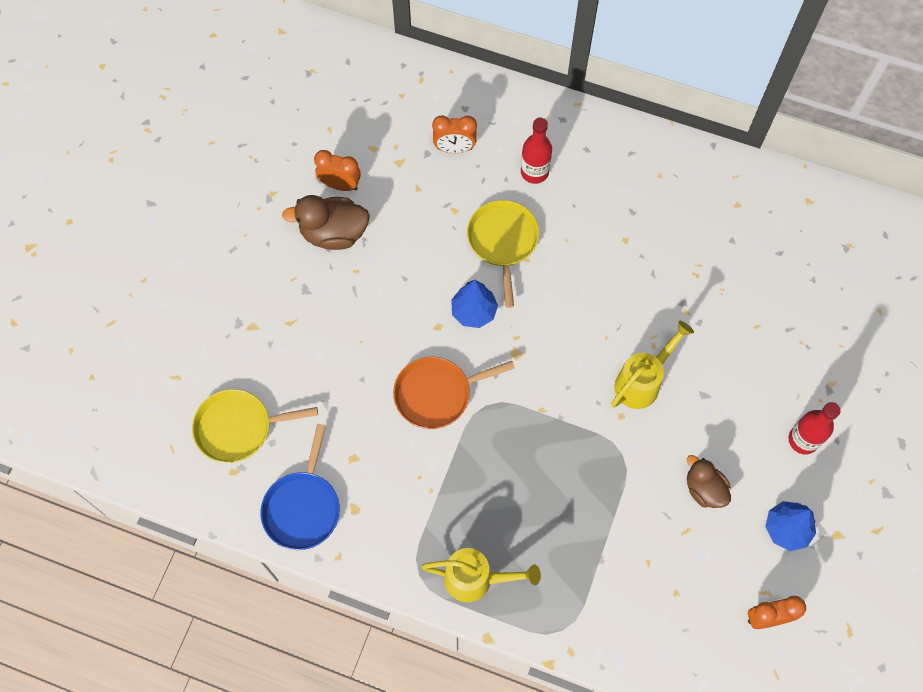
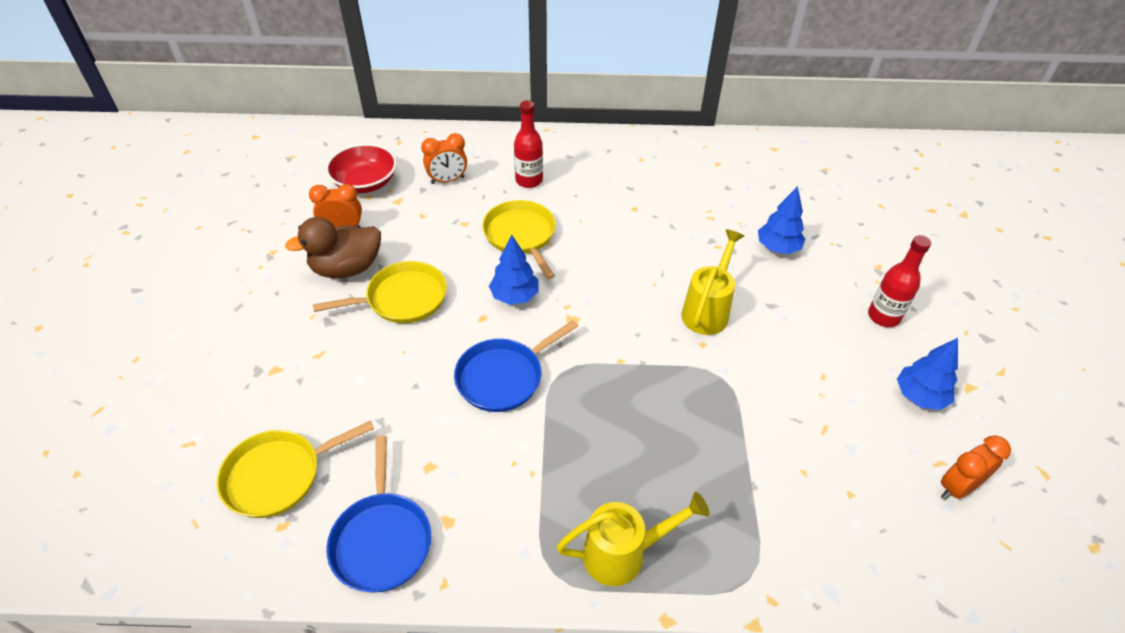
camera: 20 degrees left, 20 degrees down
orange pan [393,356,515,429] -> blue pan [454,320,578,412]
brown duck [687,455,731,508] -> none
none -> yellow pan [313,261,447,323]
none -> red bowl [326,144,397,193]
none -> blue tree [758,186,806,254]

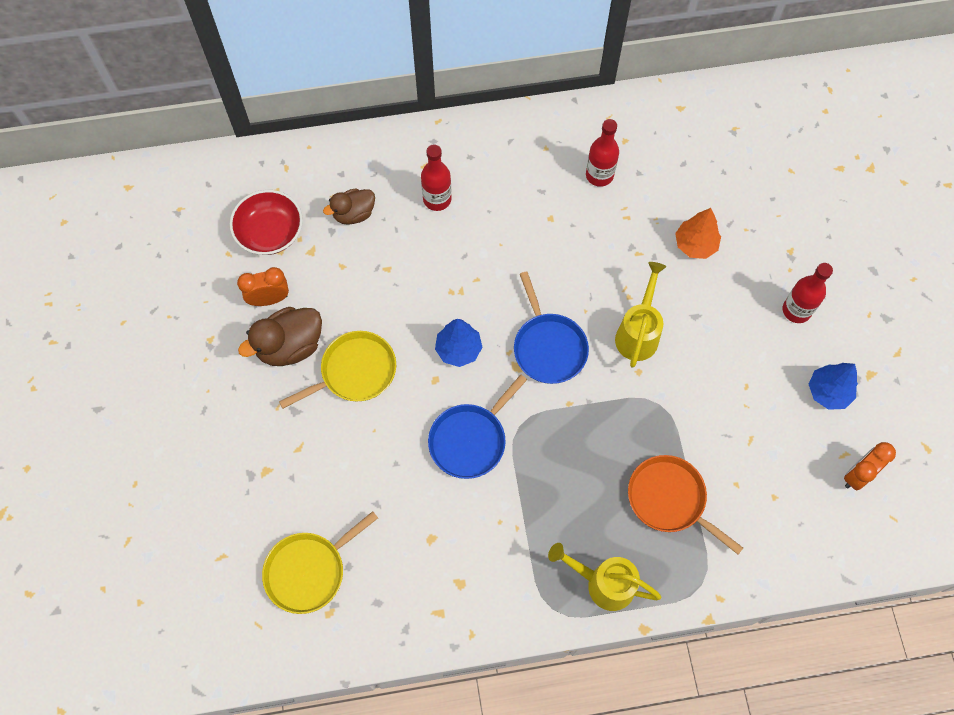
camera: 10 degrees left, 20 degrees up
blue pan [327,435,431,593] -> blue pan moved to [514,271,589,384]
orange clock [421,133,467,184] -> brown duck [323,188,375,225]
yellow pan [482,200,556,279] -> none
yellow watering can [557,492,709,586] -> yellow watering can turned 135 degrees counterclockwise [548,543,661,611]
blue tree [758,186,806,254] -> orange tree [675,208,721,259]
none -> red bottle [586,119,619,187]
none -> orange pan [628,455,743,554]

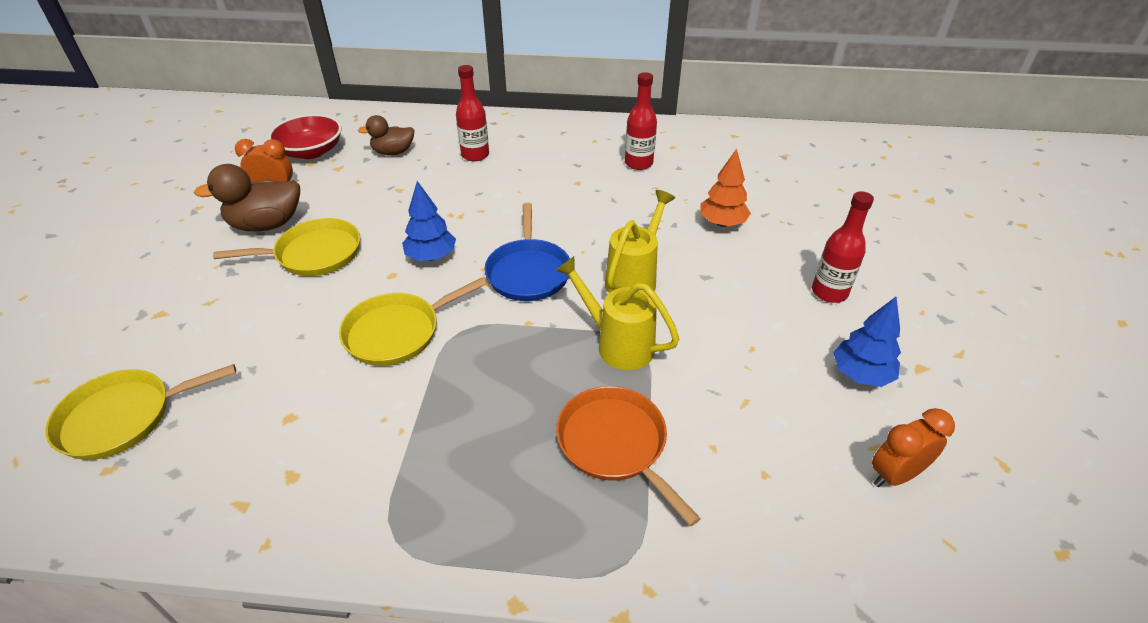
camera: 15 degrees right, 25 degrees down
blue pan [428,374,527,479] -> yellow pan [339,278,486,366]
yellow watering can [548,543,661,611] -> yellow watering can moved to [556,256,679,370]

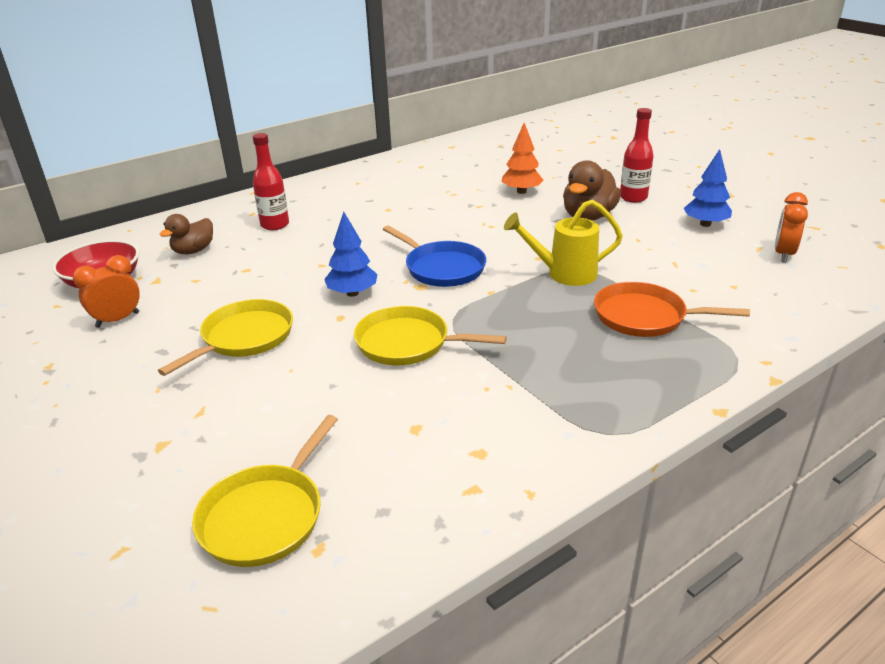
camera: 40 degrees left, 10 degrees down
brown duck [194,164,300,231] -> brown duck moved to [563,160,621,221]
yellow pan [339,278,486,366] -> yellow pan turned 90 degrees clockwise [354,306,507,365]
yellow watering can [605,190,675,293] -> none
red bottle [625,72,657,170] -> none

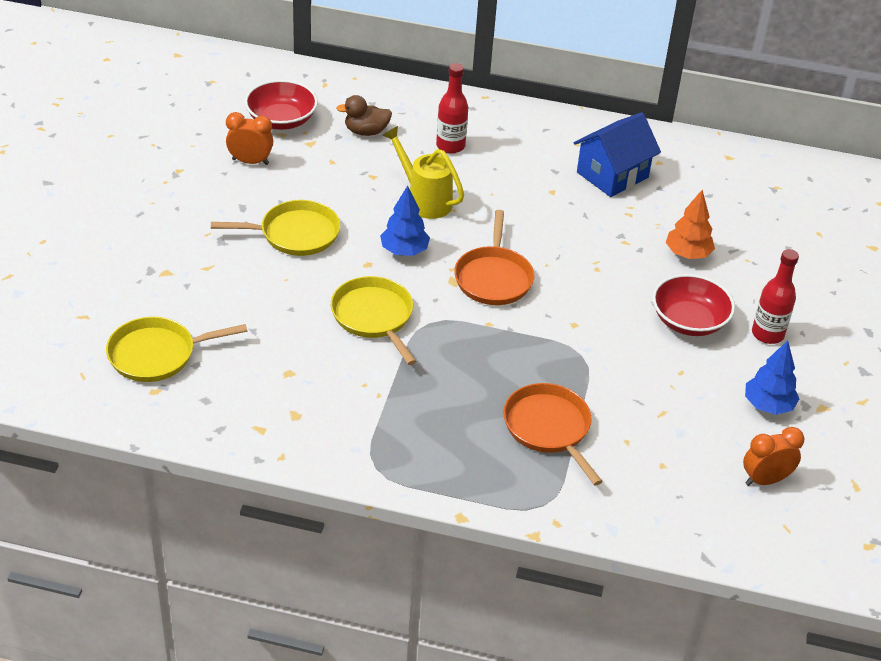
camera: 45 degrees right, 10 degrees up
blue pan [383,225,486,287] -> orange pan [454,210,535,305]
yellow watering can [504,200,623,286] -> yellow watering can moved to [382,126,464,219]
brown duck [563,160,621,221] -> red bowl [652,274,735,336]
none -> blue house [574,112,661,197]

